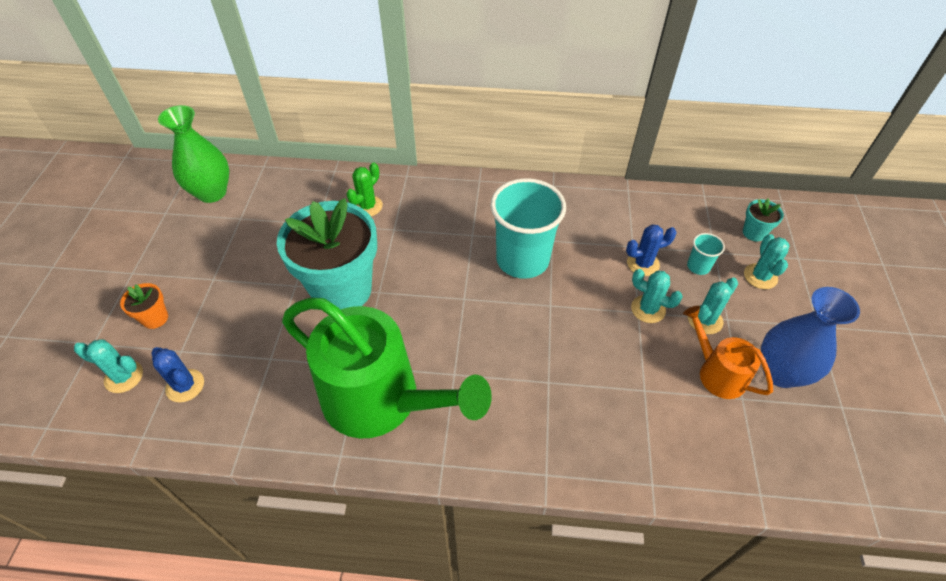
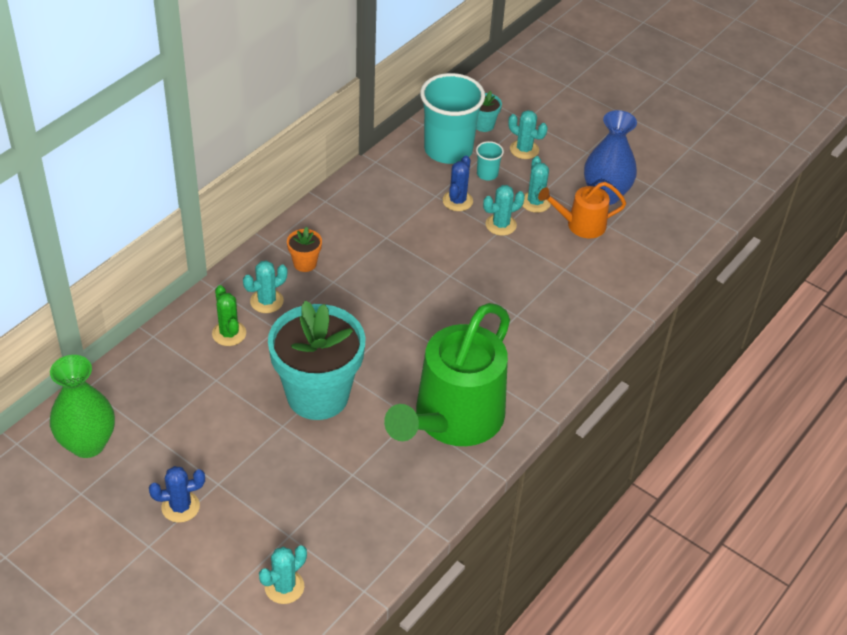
camera: 60 degrees left, 5 degrees down
orange flower pot [120,283,168,329] -> orange flower pot moved to [287,227,322,272]
blue cactus [151,347,204,402] -> blue cactus moved to [149,466,205,523]
green watering can [282,298,492,438] -> green watering can turned 150 degrees clockwise [384,303,510,446]
turquoise cup [490,178,566,279] -> turquoise cup moved to [420,73,485,164]
none -> turquoise cactus [243,260,287,313]

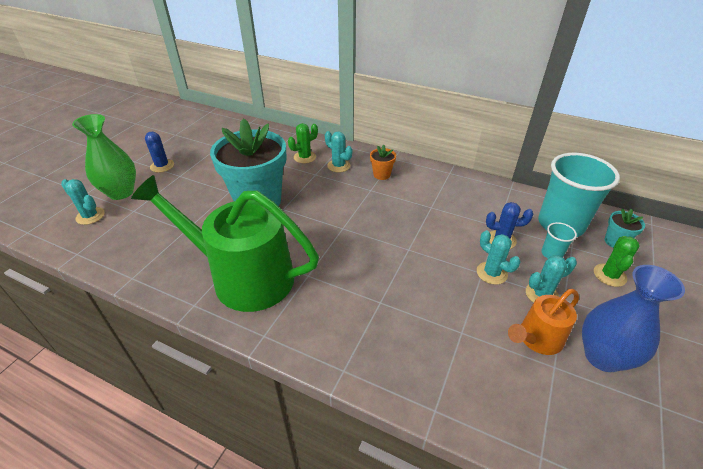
camera: 80 degrees right, 5 degrees down
green vase [50,355,115,458] -> green vase moved to [72,114,136,200]
turquoise cactus [508,110,548,159] -> green cactus [594,236,640,287]
orange watering can [538,182,626,238] -> orange watering can turned 105 degrees counterclockwise [508,289,579,355]

